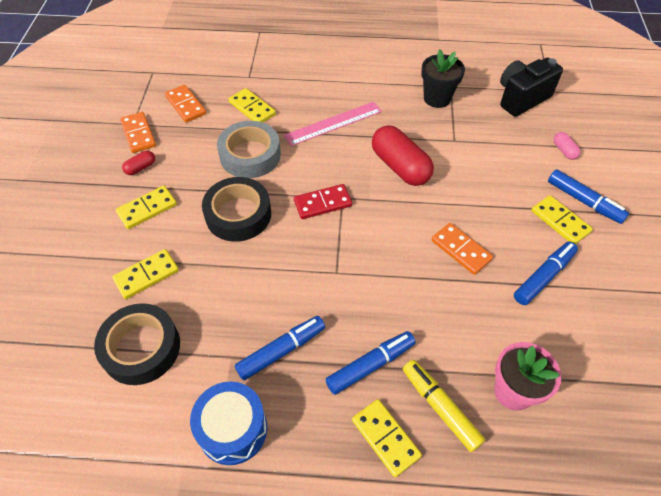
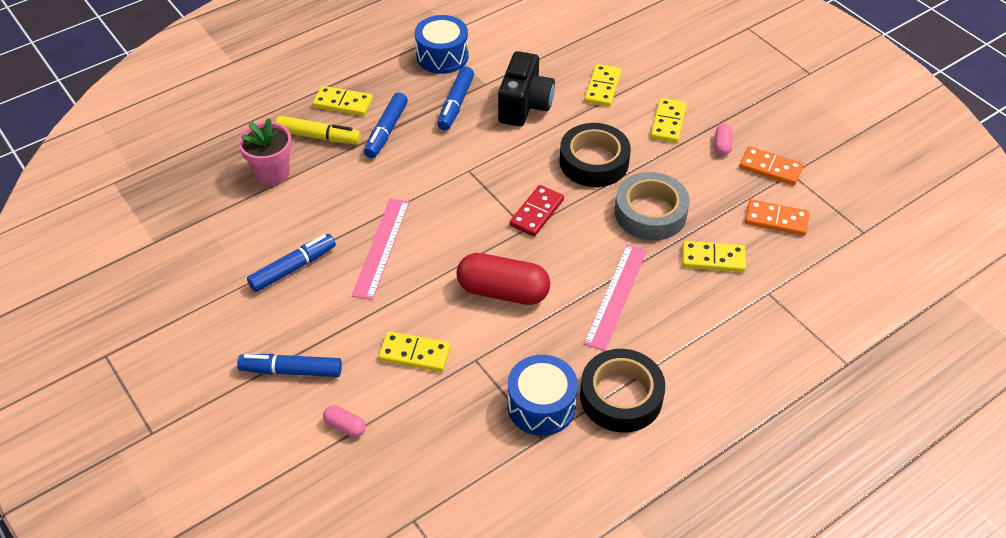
camera: 140 degrees right, 5 degrees down
black tape [94,303,180,385] -> black tape moved to [580,349,665,433]
red capsule [122,151,155,175] -> pink capsule [715,124,732,155]
black flower pot [421,49,465,108] -> blue drum [508,355,578,436]
orange domino [432,223,493,275] -> pink ruler [352,198,410,300]
black camera [500,58,563,117] -> black camera moved to [498,51,555,126]
blue marker [514,241,578,305] -> blue marker turned 135 degrees counterclockwise [247,234,336,292]
yellow domino [531,195,593,244] -> yellow domino moved to [378,331,451,372]

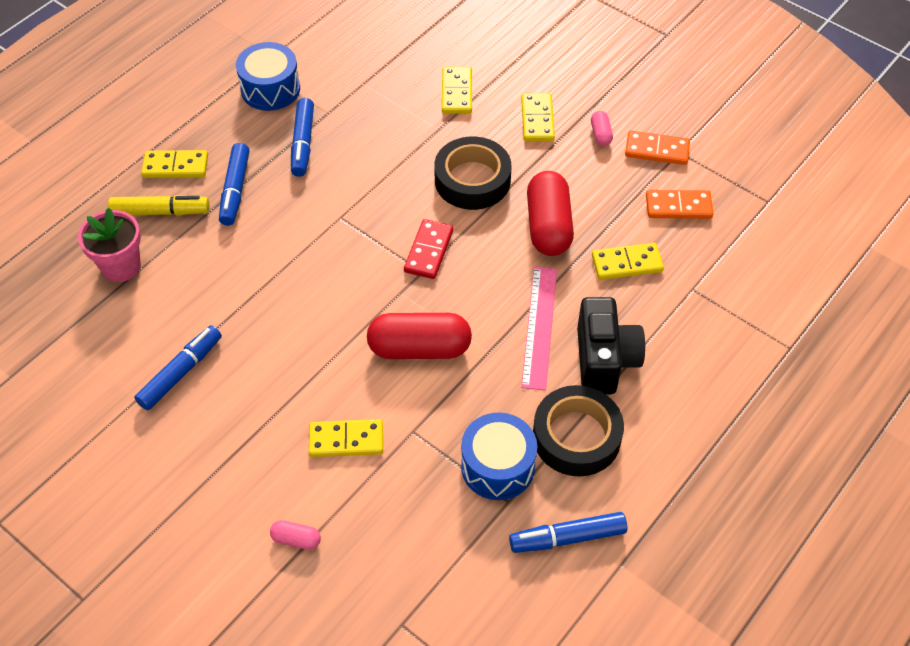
camera: 15 degrees left, 5 degrees up
blue marker [237,354,342,377] -> blue marker moved to [509,512,627,553]
pink ruler [352,198,410,300] -> none
black camera [498,51,555,126] -> black camera moved to [577,297,645,394]
grey tape [615,172,690,240] -> red capsule [527,171,574,256]

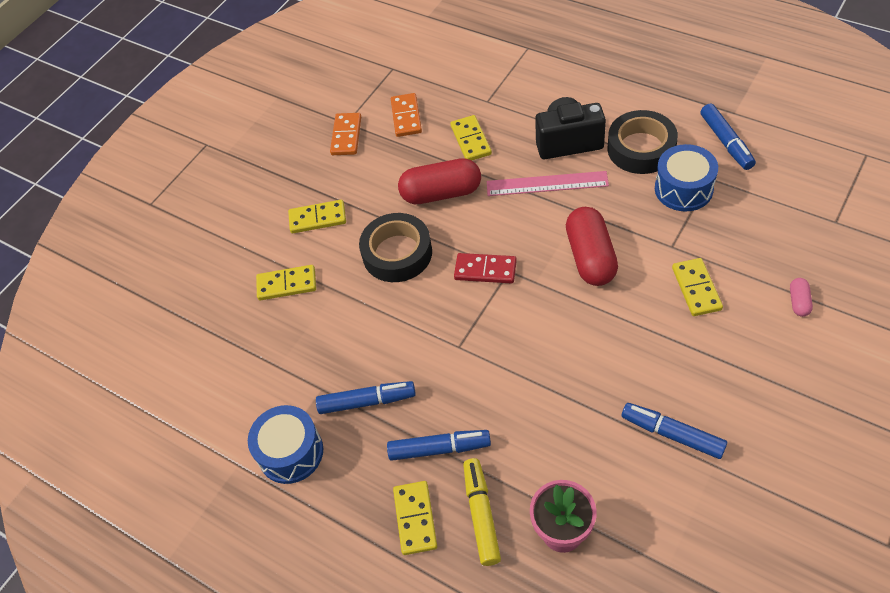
camera: 90 degrees left, 0 degrees up
pink capsule [591,111,613,146] -> none

